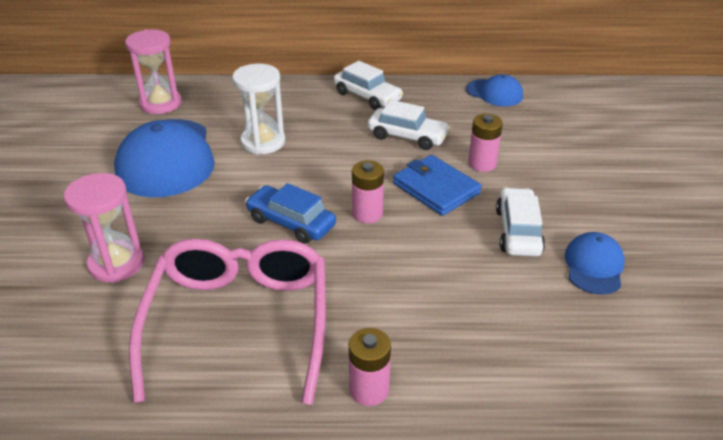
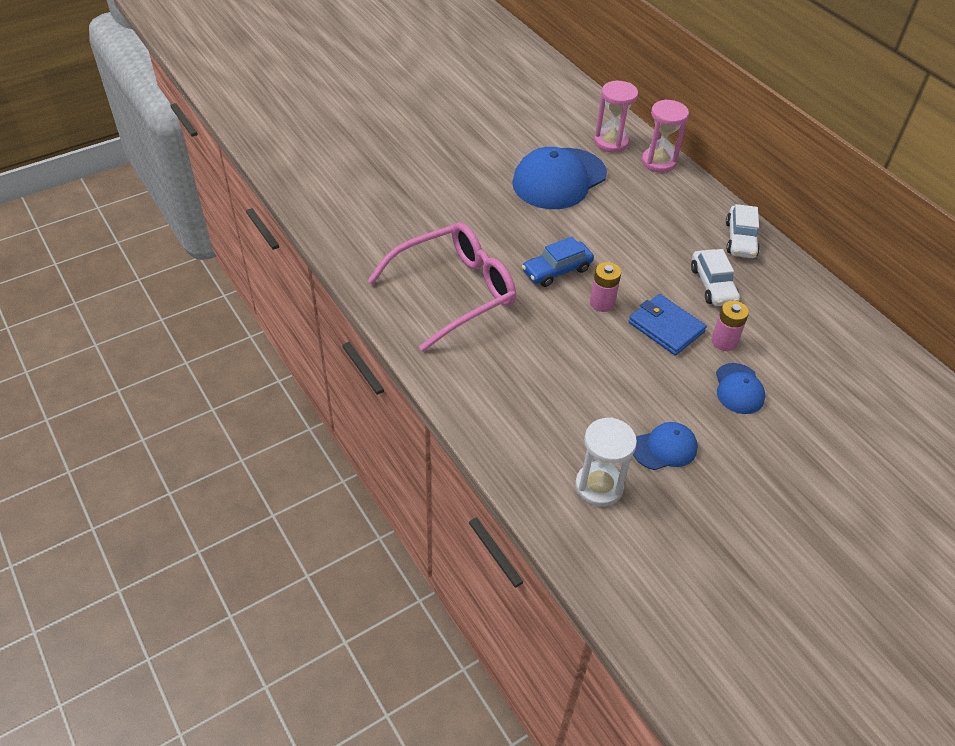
camera: 55 degrees right, 10 degrees up
pink hourglass [64,173,144,283] -> pink hourglass moved to [641,99,689,173]
white hourglass [232,64,285,155] -> white hourglass moved to [575,417,637,507]
blue car [245,183,336,244] -> blue car turned 120 degrees counterclockwise [522,237,594,287]
pink battery [349,328,391,406] -> none
blue wallet [393,155,482,216] -> blue wallet turned 60 degrees counterclockwise [628,294,707,355]
blue cap [466,74,523,106] -> blue cap moved to [716,363,765,414]
white car [496,187,545,257] -> none

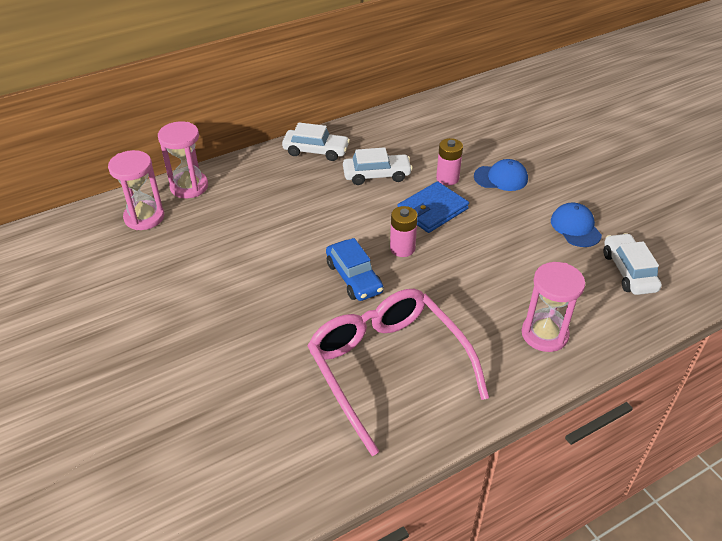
camera: 85 degrees left, 5 degrees down
blue cap [512,147,607,209] -> none
white hourglass [575,417,637,507] -> white car [604,233,662,295]
none -> pink hourglass [522,262,585,352]

